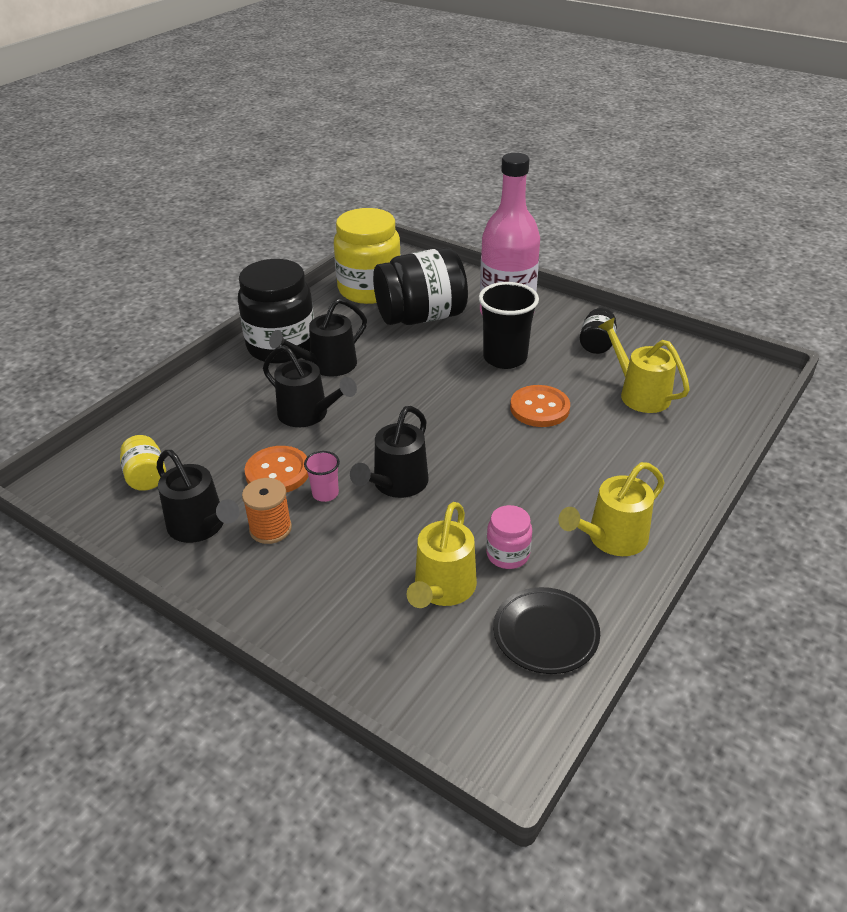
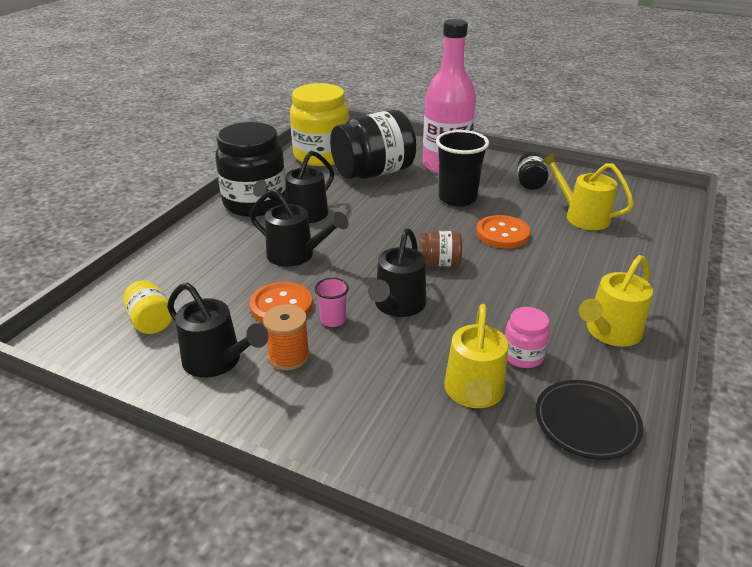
camera: 10 degrees left, 5 degrees down
none -> brown jar [419,231,462,267]

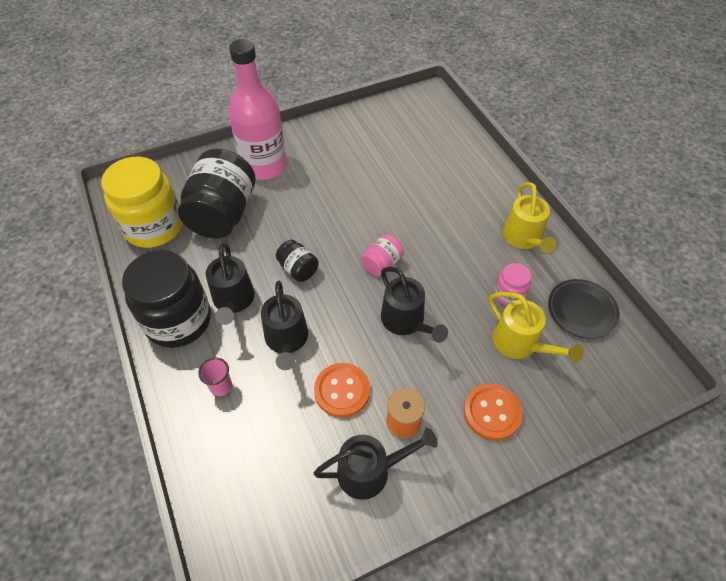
camera: 50 degrees left, 20 degrees up
yellow jar [123,280,173,334] -> none
black watering can [250,189,348,267] -> black watering can turned 105 degrees clockwise [261,281,308,370]
pink cup [314,278,349,327] -> pink cup moved to [198,357,232,396]
brown jar [419,231,462,267] -> pink jar [361,234,404,277]
black cup [436,130,489,206] -> none
orange button [476,215,530,248] -> orange button moved to [464,384,523,440]
black jar [517,152,549,190] -> black jar moved to [276,240,319,282]
yellow watering can [541,152,634,230] -> none

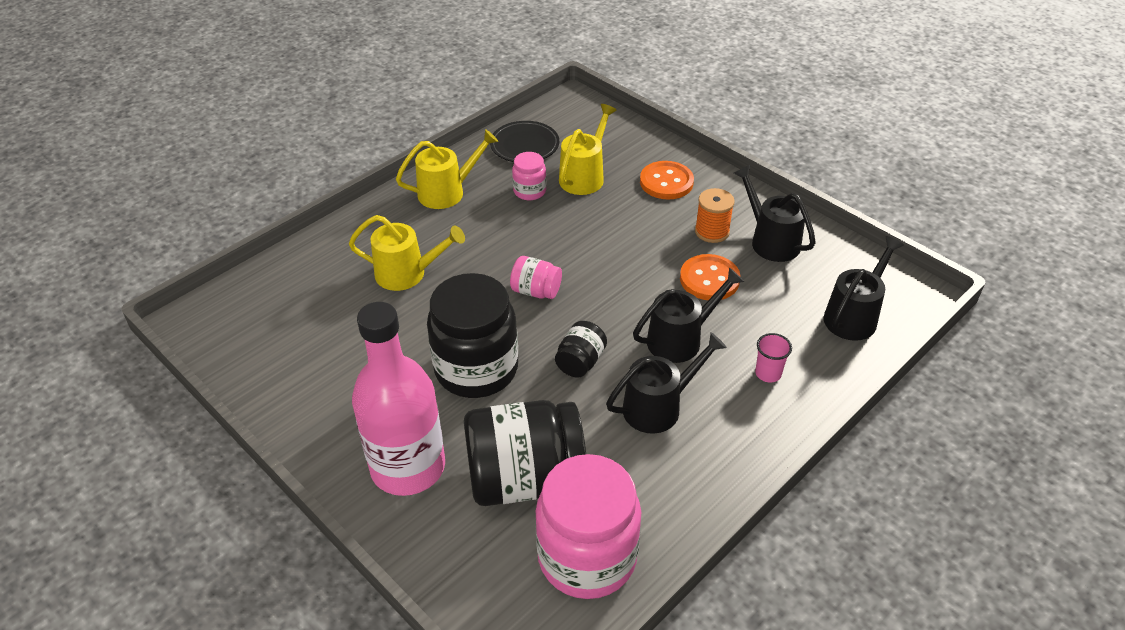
camera: 110 degrees left, 10 degrees down
yellow jar [101,157,183,248] -> pink jar [535,454,641,599]
black jar [122,250,211,348] -> black jar moved to [427,273,518,398]
black watering can [381,267,448,343] -> black watering can moved to [824,236,904,341]
none -> yellow watering can [349,215,465,291]

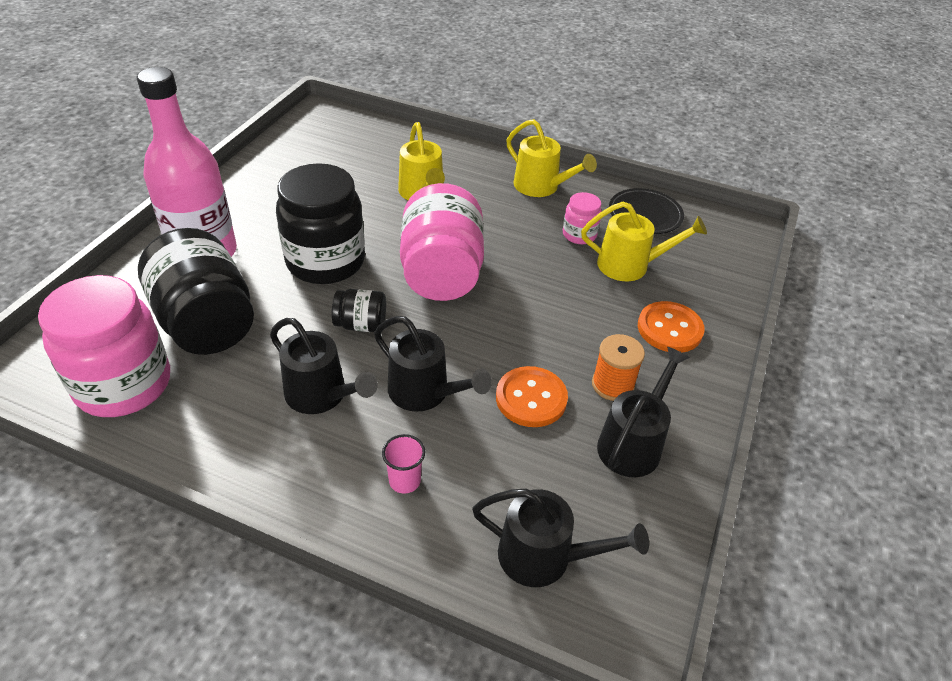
camera: 65 degrees right, 0 degrees up
pink jar [510,256,562,299] -> pink jar [400,183,484,301], size x2.12

